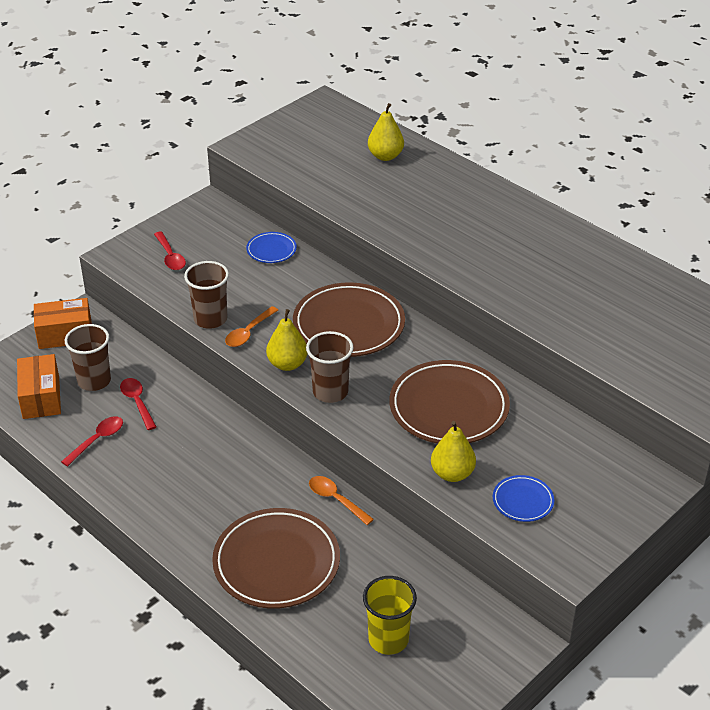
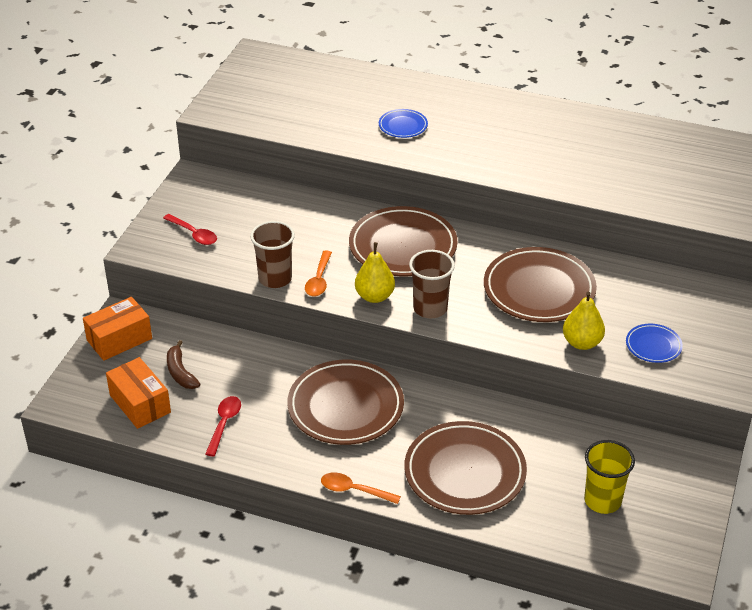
camera: 25 degrees left, 0 degrees up
brown cup [65,324,111,391] -> brown banana [167,340,200,389]
red spoon [120,378,157,430] -> none
blue plate [246,232,297,263] -> blue plate moved to [379,109,428,138]
orange spoon [309,476,374,525] -> orange spoon moved to [321,472,401,504]
yellow pear [368,103,404,161] -> none
none -> brown plate [287,360,404,445]

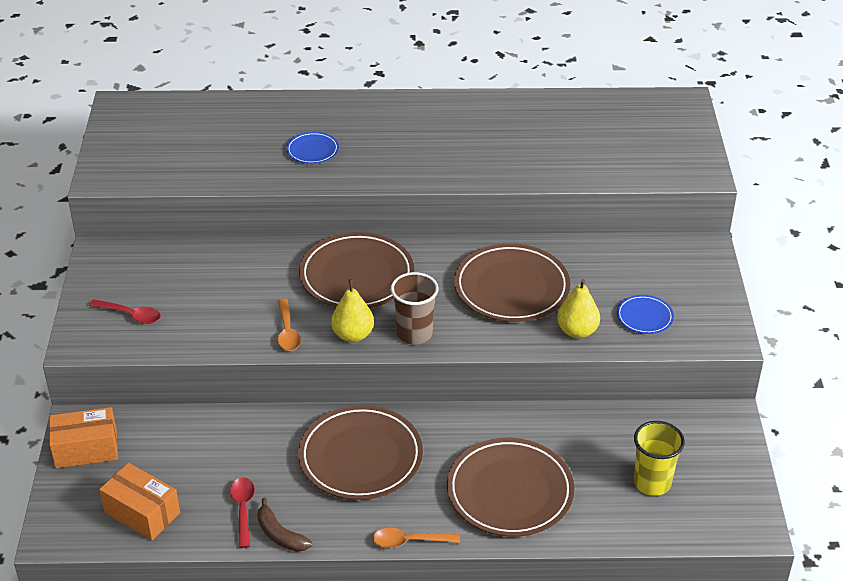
camera: 20 degrees left, 0 degrees up
orange box [83,297,152,361] -> orange box turned 45 degrees clockwise [49,407,118,468]
brown banana [167,340,200,389] -> brown banana moved to [257,497,312,552]
brown cup [250,221,295,288] -> none

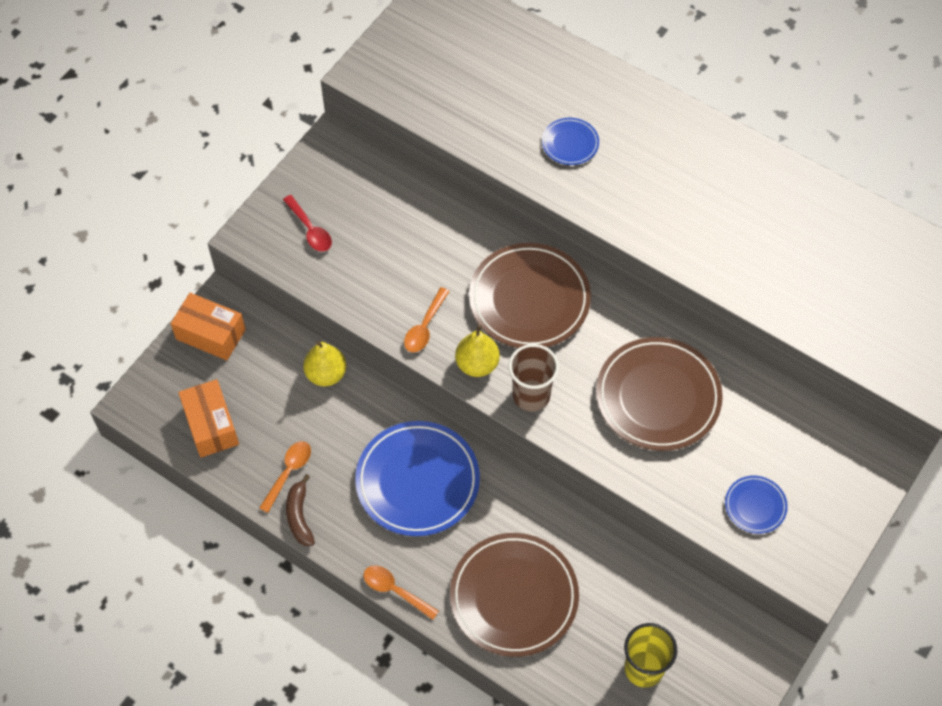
camera: 35 degrees right, 20 degrees up
red spoon [230,477,255,548] -> orange spoon [259,441,311,513]
brown plate [298,405,423,500] -> blue plate [355,421,480,536]
yellow pear [557,279,600,338] -> yellow pear moved to [303,341,346,386]

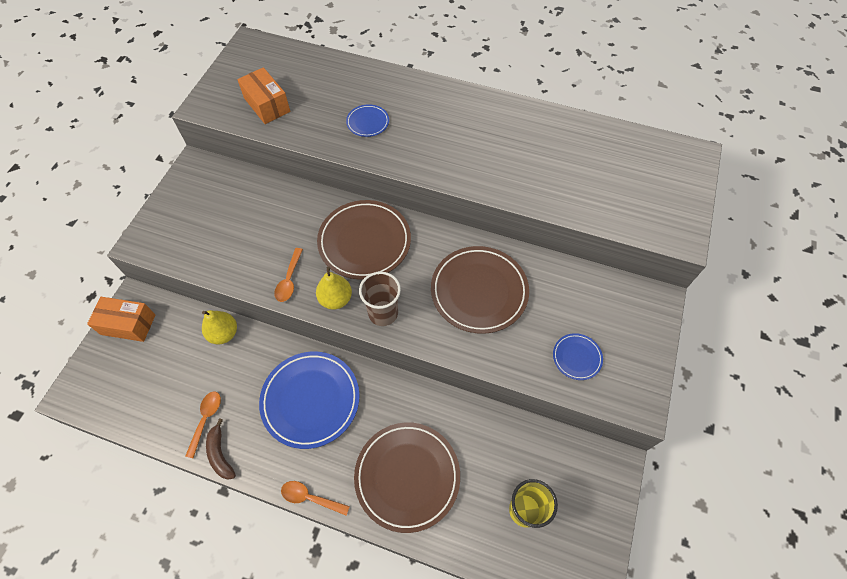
camera: 15 degrees left, 0 degrees up
orange box [178,379,239,458] -> orange box moved to [237,67,290,124]
red spoon [283,195,332,252] -> none

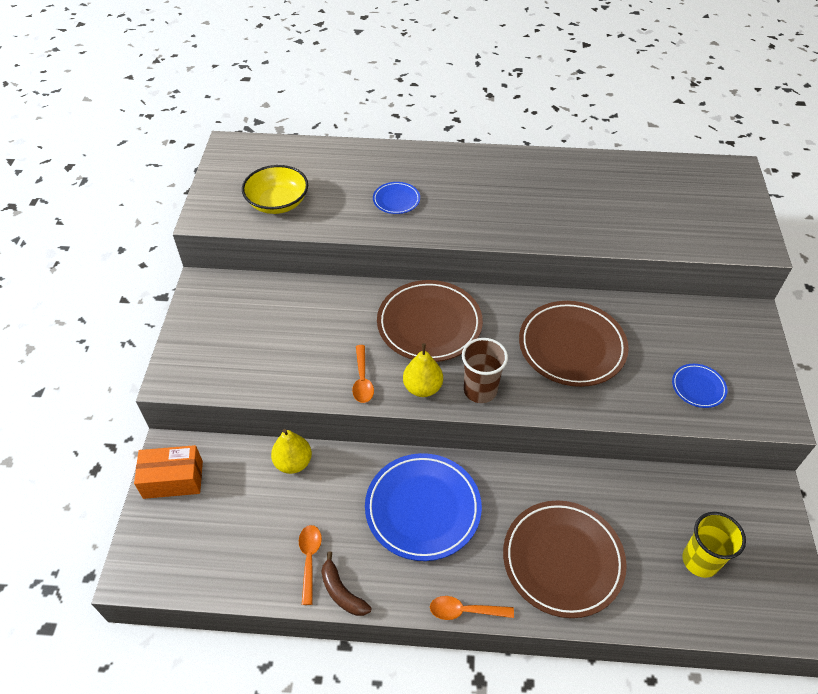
camera: 15 degrees left, 10 degrees down
orange box [237,67,290,124] -> yellow bowl [242,165,308,214]

